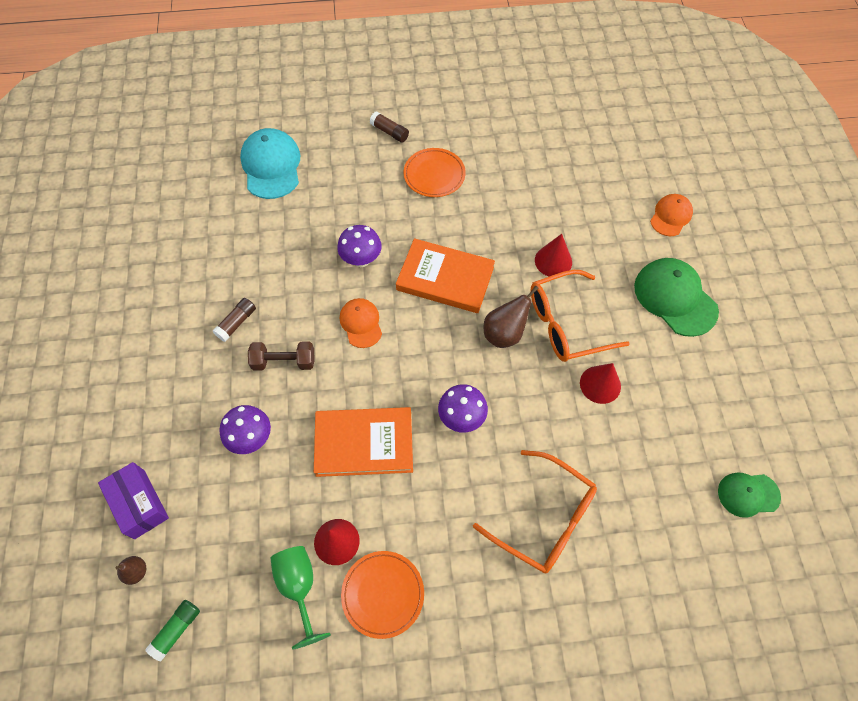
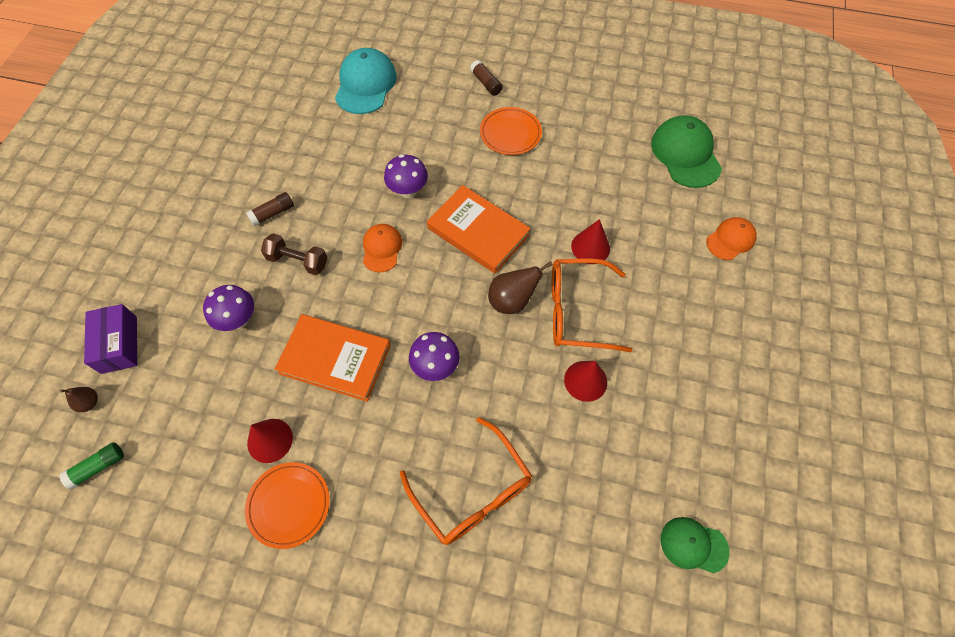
camera: 20 degrees right, 0 degrees up
green goblet [270,546,331,649] -> none
green cap [634,258,719,337] -> green cap moved to [651,115,722,188]

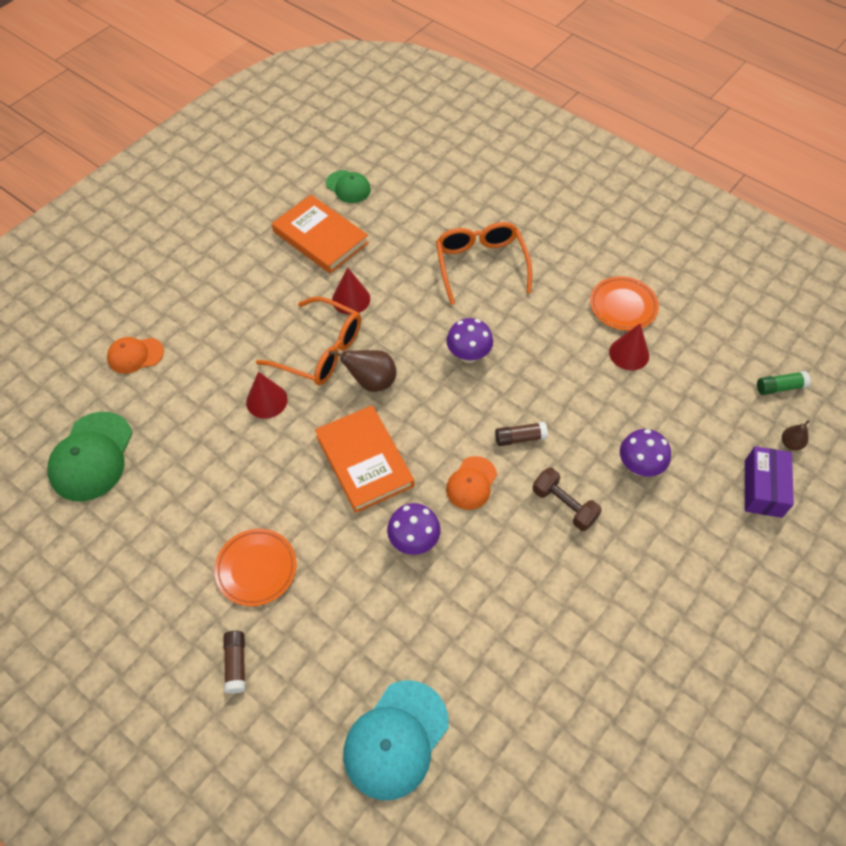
camera: 155 degrees left, 5 degrees down
brown glue stick [246,192,294,227] -> brown glue stick moved to [495,422,548,446]
orange book [275,314,391,402] -> orange book moved to [272,195,369,274]

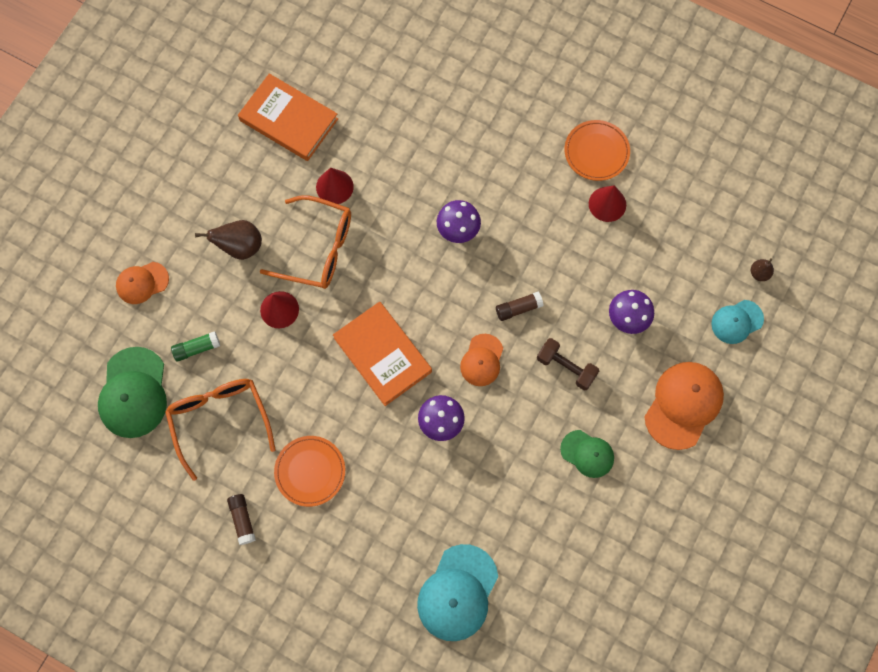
camera: 10 degrees left, 15 degrees up
brown glue stick [223,631,246,694] -> brown glue stick moved to [227,494,256,545]
green cap [326,170,371,203] -> green cap moved to [560,430,614,478]
brown pear [329,350,397,392] -> brown pear moved to [195,220,262,260]
orange glasses [436,222,532,305] -> orange glasses moved to [165,379,275,481]
purple box [745,446,794,518] -> turquoise cap [711,300,764,344]
green glue stick [757,371,811,395] -> green glue stick moved to [171,331,220,362]
none -> orange cap [644,362,724,450]

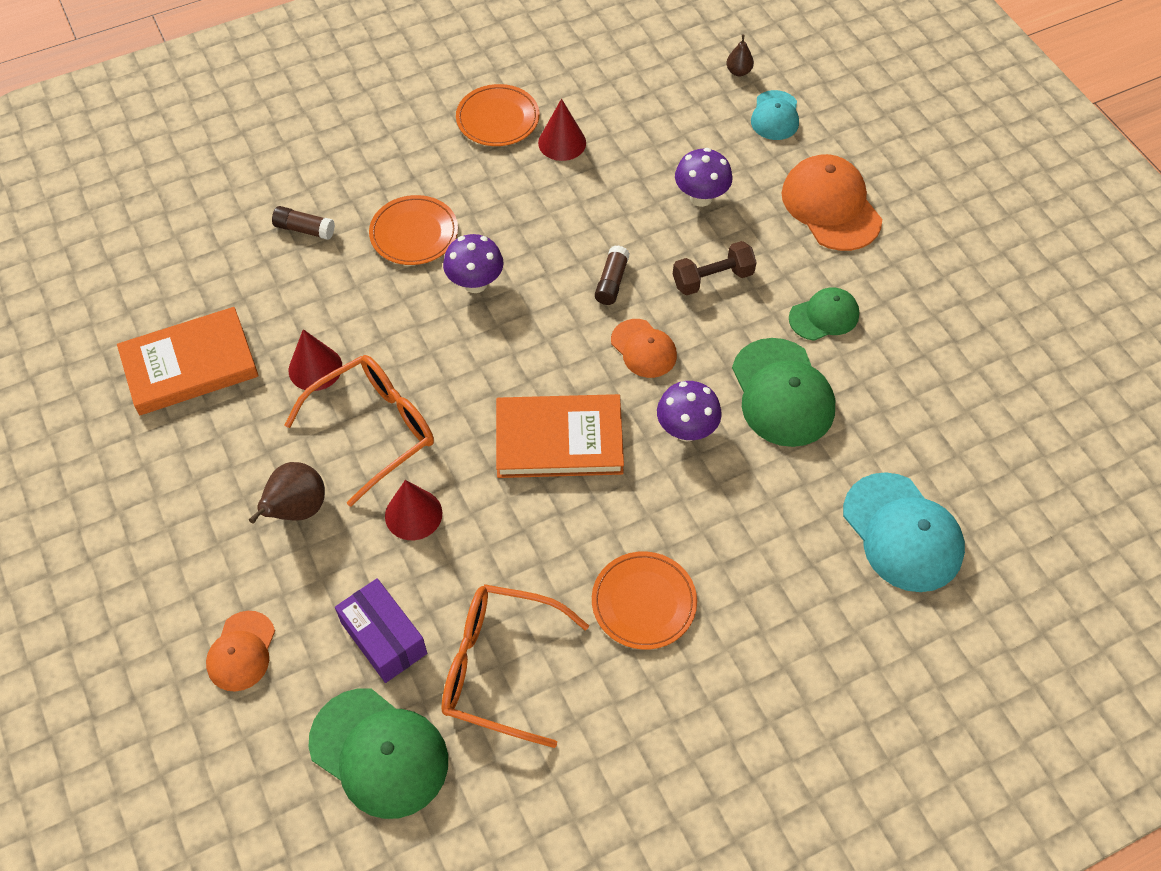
camera: 55 degrees left, 15 degrees down
green glue stick [171,331,220,362] -> purple box [335,578,427,683]
brown glue stick [227,494,256,545] -> brown glue stick moved to [272,206,335,240]
none -> orange plate [369,195,458,265]
none -> green cap [732,338,835,447]

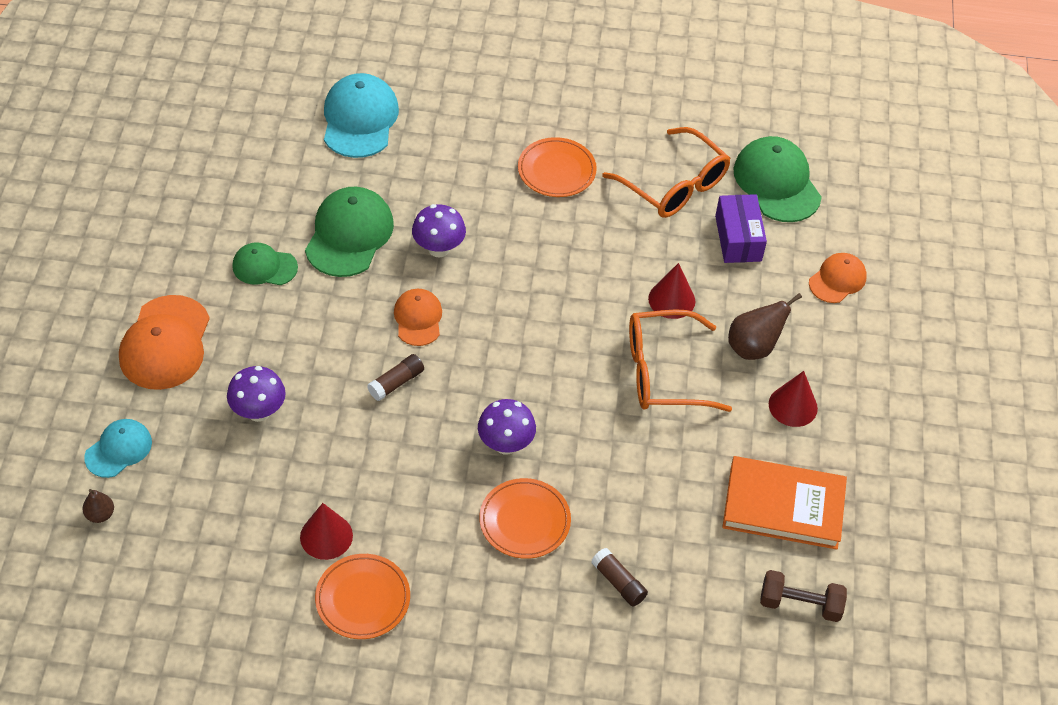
camera: 150 degrees left, 5 degrees down
red cone [288,329,342,391] -> red cone moved to [769,371,818,427]
orange book [496,394,624,478] -> none
brown dumbbell [673,241,757,295] -> brown dumbbell moved to [760,570,847,622]

